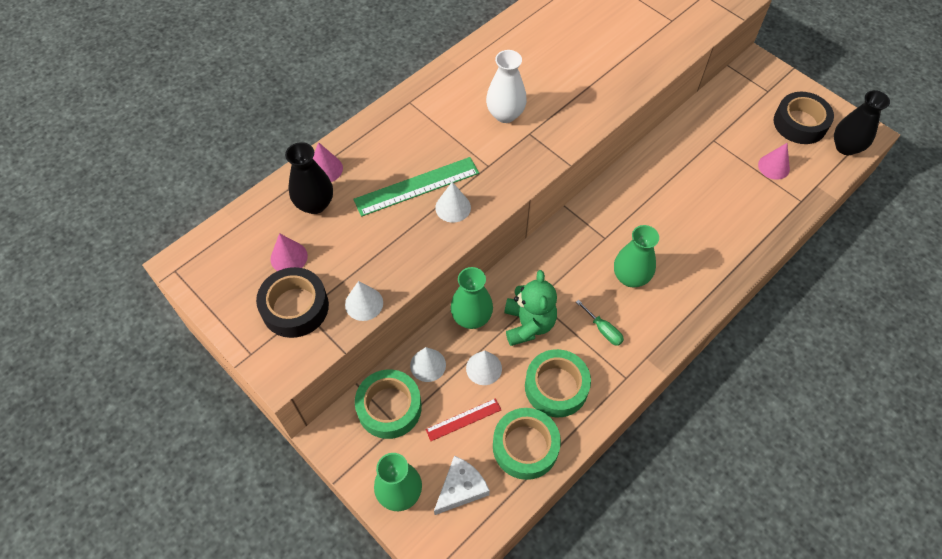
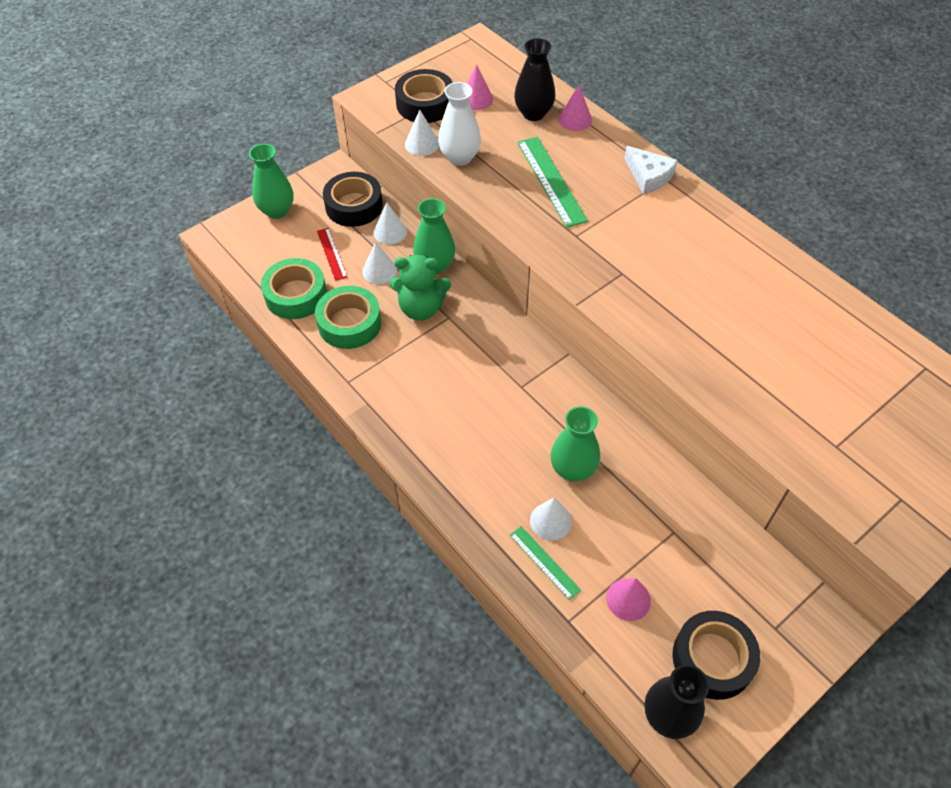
camera: 95 degrees right, 5 degrees down
green tape [355,369,422,439] -> black tape [323,172,383,227]
white cheese [434,456,490,515] -> white cheese moved to [624,146,677,194]
white cone [435,182,471,223] -> white cone moved to [530,497,572,541]
white vase [486,50,527,123] -> white vase moved to [438,82,481,166]
green screwdriver [576,300,624,346] -> none
green vase [614,225,659,287] -> green vase moved to [550,406,600,481]
none -> green ruler [510,526,581,600]

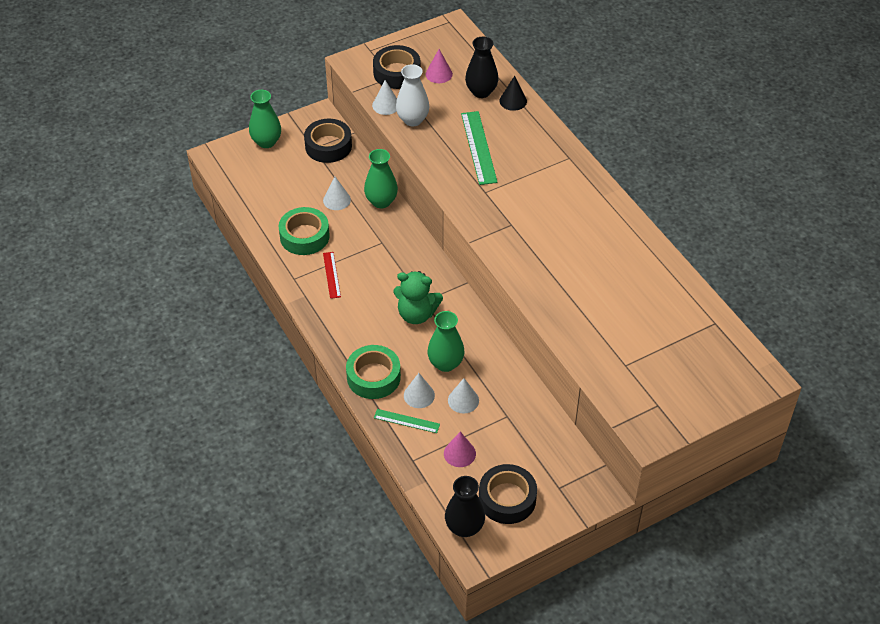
camera: 10 degrees right, 5 degrees down
green tape [261,258,327,319] -> green tape moved to [346,345,401,399]
red ruler [317,228,347,281] -> red ruler moved to [323,252,341,299]
white cone [373,202,407,245] -> white cone moved to [448,378,479,413]
green teddy bear [390,254,451,320] -> green teddy bear moved to [393,271,443,324]
green ruler [510,526,581,600] -> green ruler turned 45 degrees counterclockwise [374,409,440,433]
pink cone [558,85,592,131] -> black cone [500,76,527,111]
white cheese [624,146,677,194] -> none

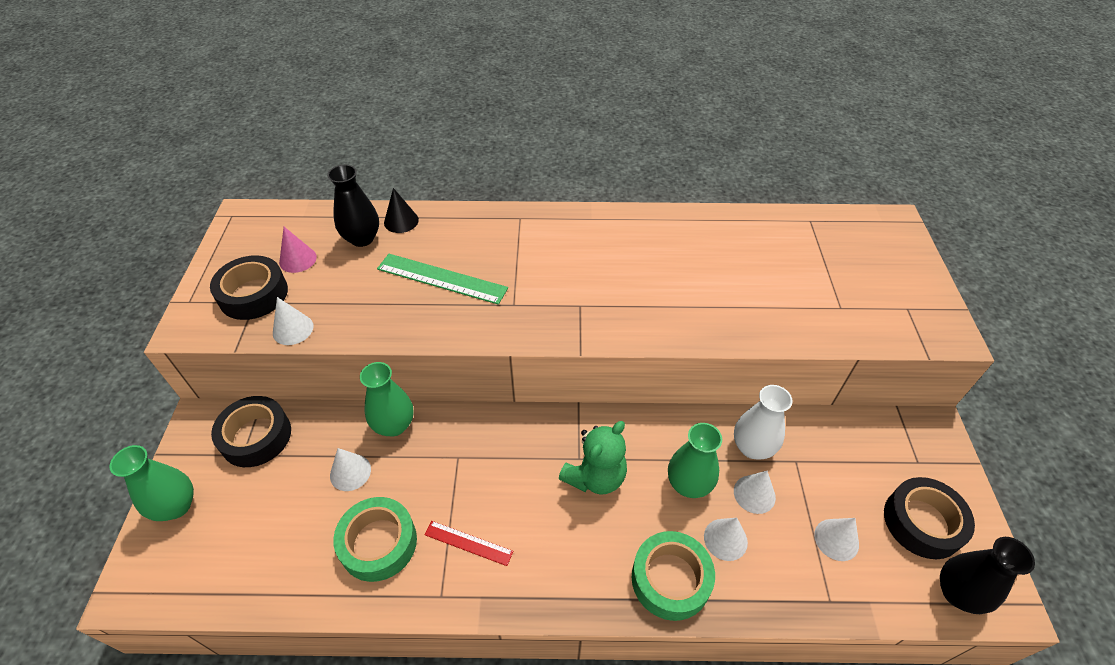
camera: 60 degrees left, 0 degrees up
green ruler [374,409,440,433] -> none
white vase [396,64,430,126] -> white vase moved to [734,385,793,460]
pink cone [444,431,476,467] -> white cone [814,518,859,561]

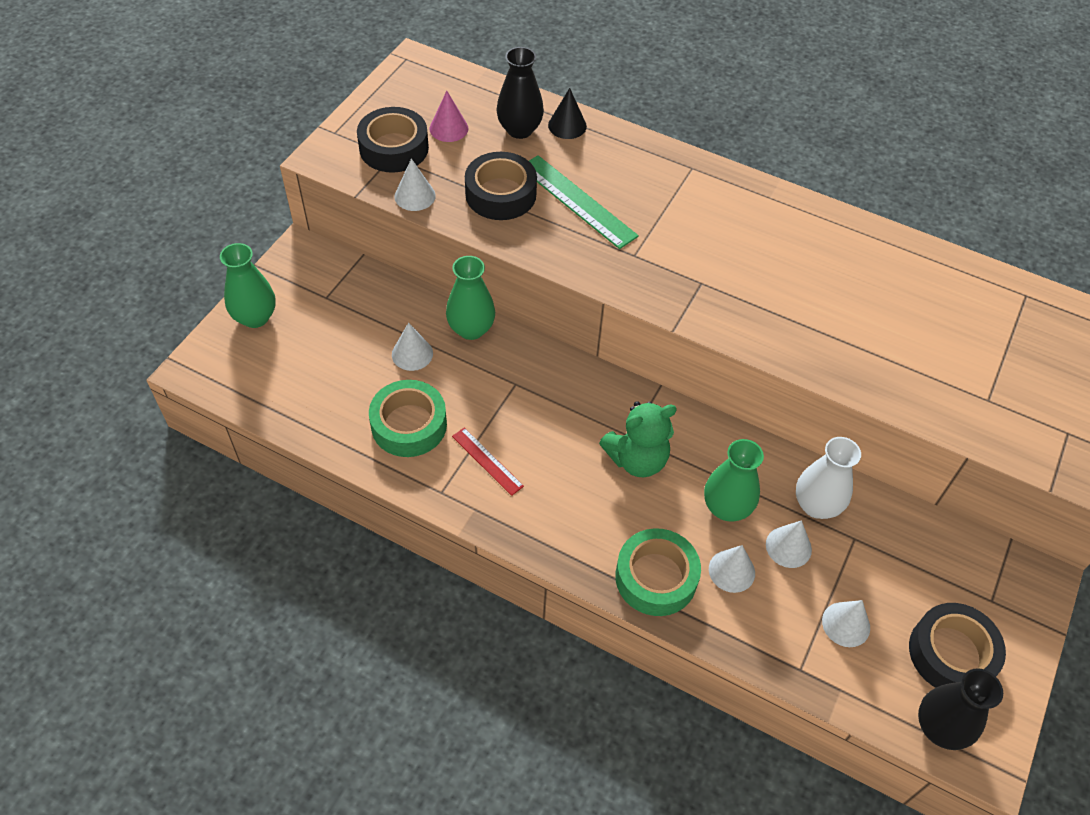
camera: 25 degrees right, 5 degrees up
black tape [211,396,291,467] -> black tape moved to [465,152,537,220]

